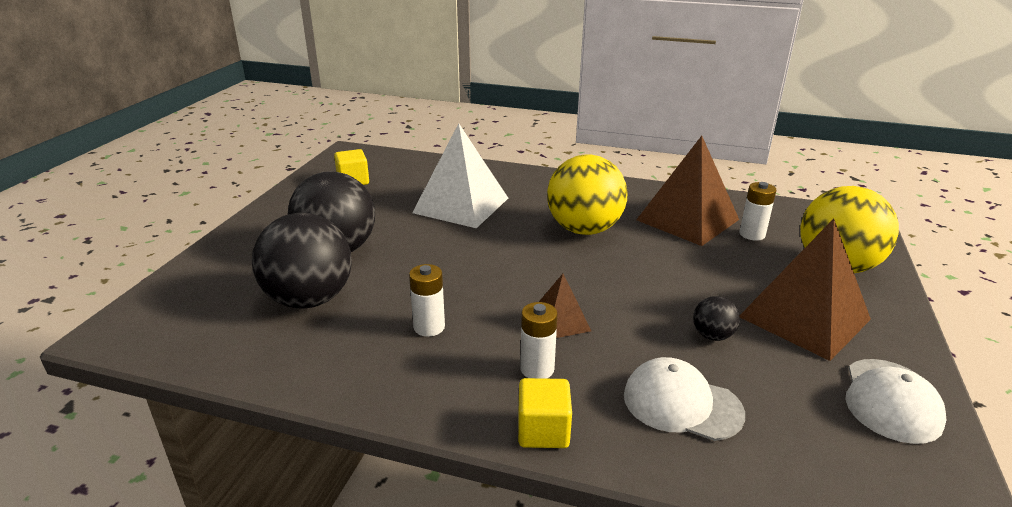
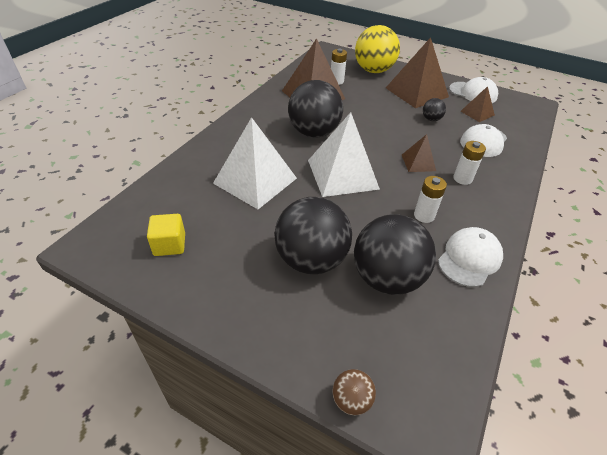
camera: 80 degrees left, 15 degrees up
yellow cube [518,378,572,448] -> none
yellow ball [547,154,628,235] -> black ball [288,80,343,138]
none -> white pyramid [308,112,380,197]
none -> brown ball [332,369,376,416]
none -> white cap [438,227,503,287]
none -> brown pyramid [460,86,495,122]

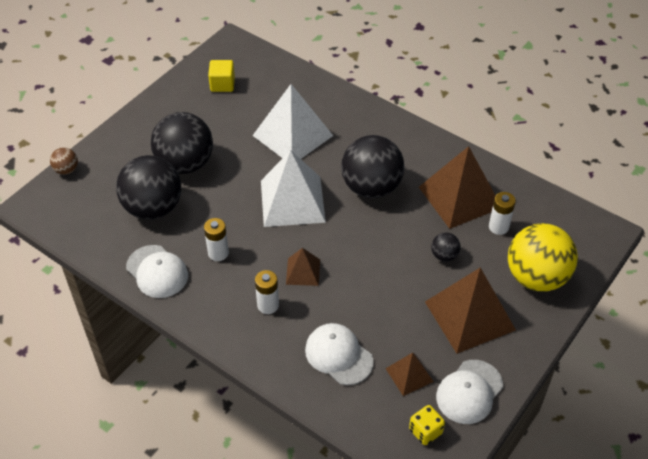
camera: 100 degrees right, 5 degrees up
black ball [423,98,446,121] -> black ball moved to [431,232,461,262]
none -> yellow dice [409,405,445,445]

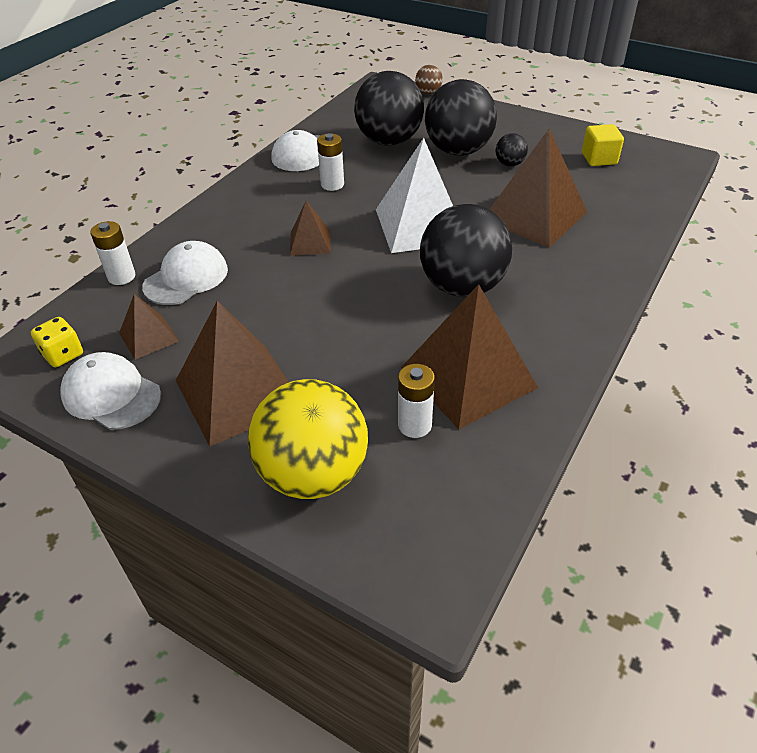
camera: 85 degrees right, 5 degrees down
white pyramid [252,84,333,159] -> brown pyramid [489,128,587,247]
white battery [255,270,279,314] -> white battery moved to [90,221,135,285]
black ball [431,232,461,262] -> black ball moved to [496,133,528,167]

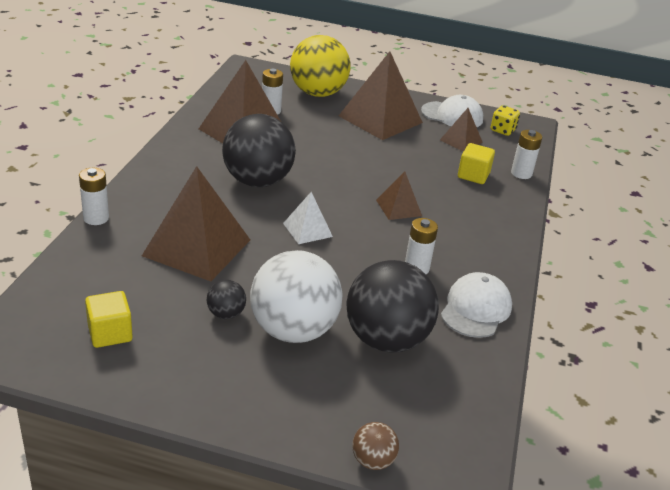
camera: 160 degrees right, 10 degrees down
white cap [142,241,228,305] -> yellow cube [458,143,495,184]
white pyramid [376,138,453,253] -> white pyramid [283,192,333,244], size x0.50
black ball [425,79,497,156] -> white ball [250,250,343,343]
none -> white battery [79,168,109,225]

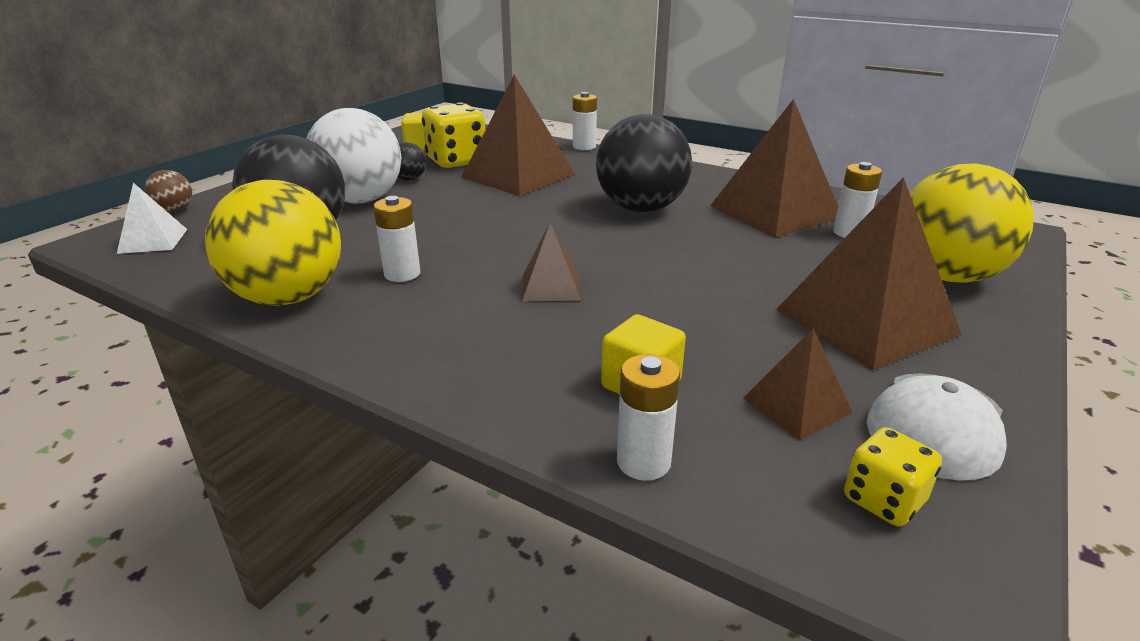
camera: 110 degrees right, 5 degrees down
white pyramid [283,192,333,244] -> white pyramid moved to [117,183,187,254]
white cap [441,272,512,338] -> yellow ball [205,180,341,306]
none -> yellow dice [422,102,485,168]

